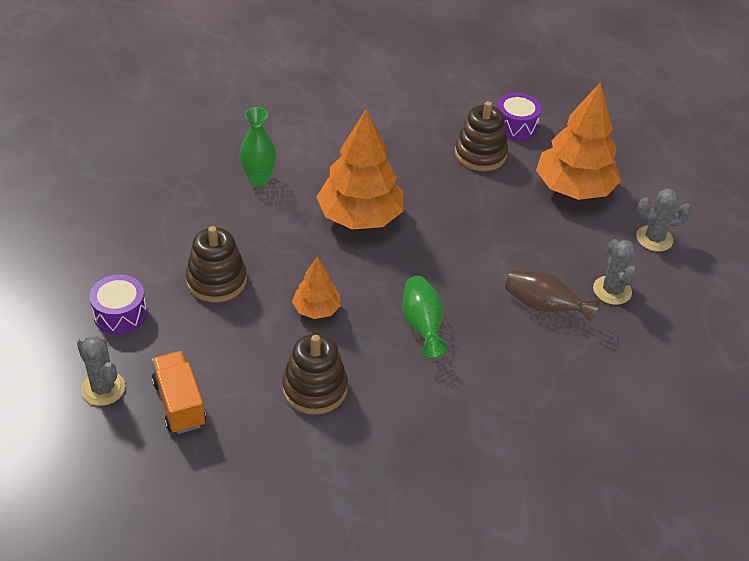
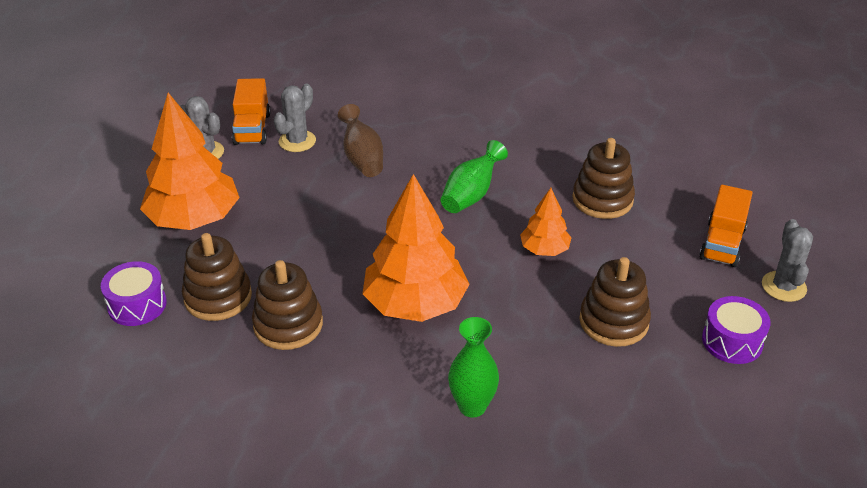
camera: 135 degrees left, 5 degrees down
none -> orange truck [232,78,270,145]
none -> brown stacking toy [252,260,323,350]

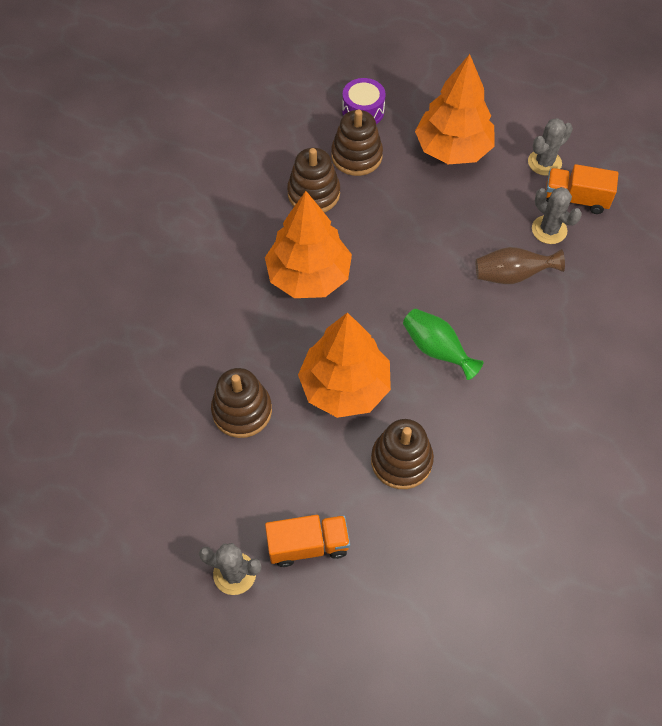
camera: 105 degrees right, 20 degrees up
green vase [448,317,499,417] -> none
orange tree [520,188,572,256] -> orange tree [298,313,391,418], size x1.94
orange truck [699,185,752,267] -> orange truck turned 135 degrees clockwise [265,515,350,567]
purple drum [702,296,771,364] -> none

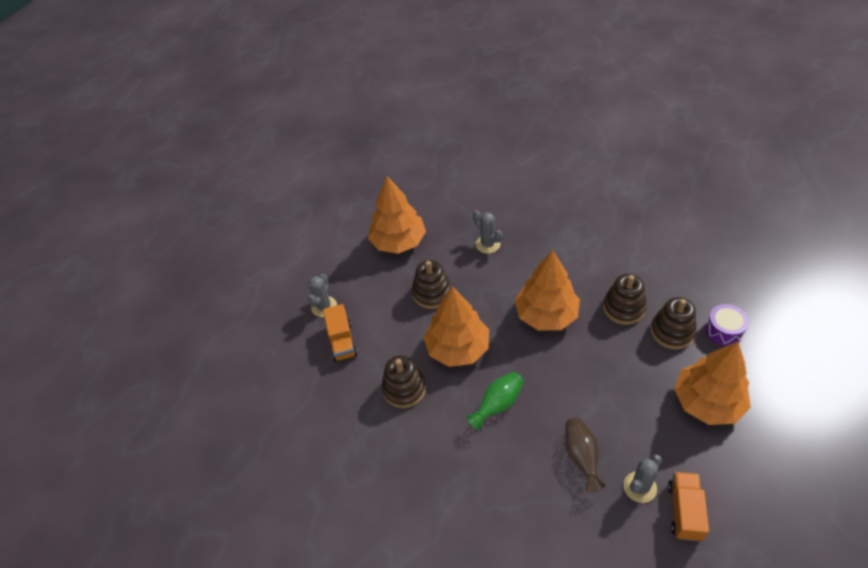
camera: 90 degrees right, 10 degrees down
grey cactus [528,118,573,176] -> grey cactus moved to [473,211,502,254]
none -> orange tree [368,176,426,254]

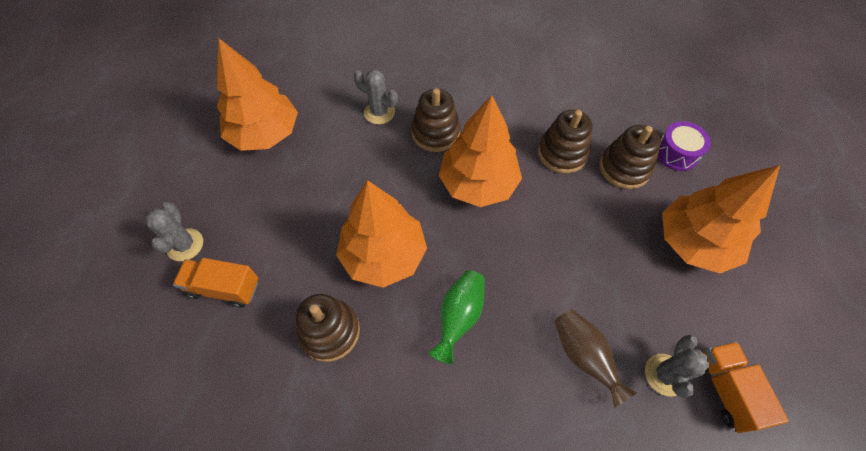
camera: 25 degrees left, 10 degrees up
orange truck [323,304,357,361] -> orange truck turned 135 degrees clockwise [173,258,258,308]
brown stacking toy [412,260,451,309] -> brown stacking toy moved to [411,88,461,152]

